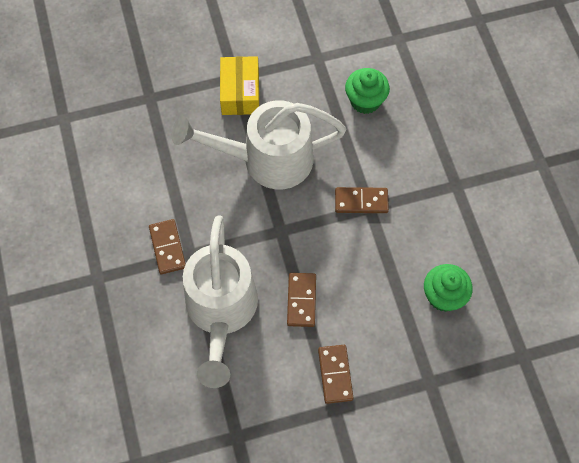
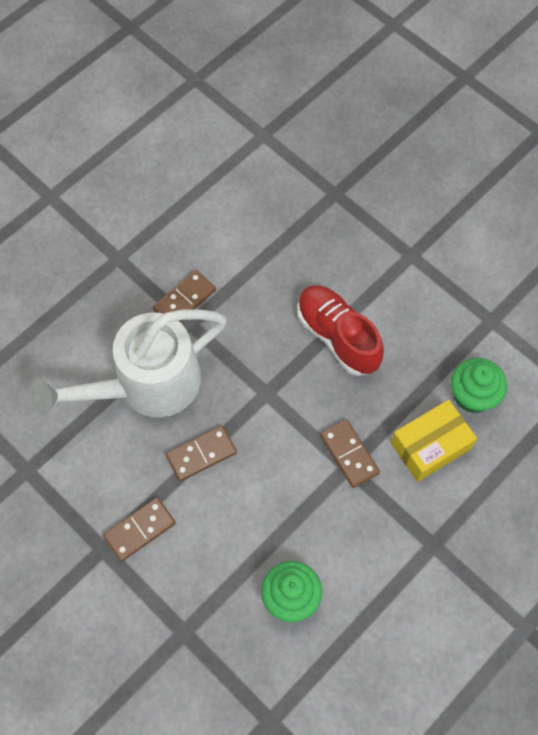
camera: 60 degrees right, 0 degrees up
white watering can [172,100,346,189] -> red shoe [297,285,384,376]
yellow box [220,56,259,115] -> yellow box moved to [391,400,477,482]

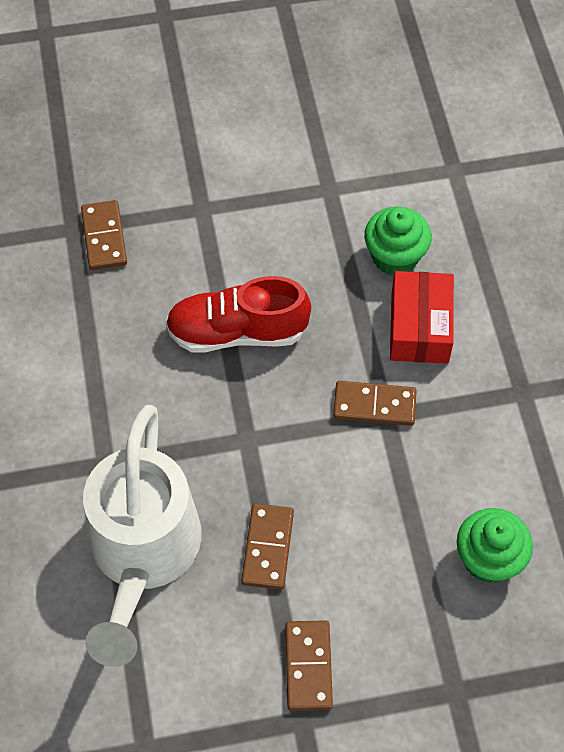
camera: 55 degrees left, 5 degrees down
brown domino [153,270,216,322] -> brown domino moved to [81,200,127,270]
yellow box [391,400,477,482] -> red box [390,271,454,364]

